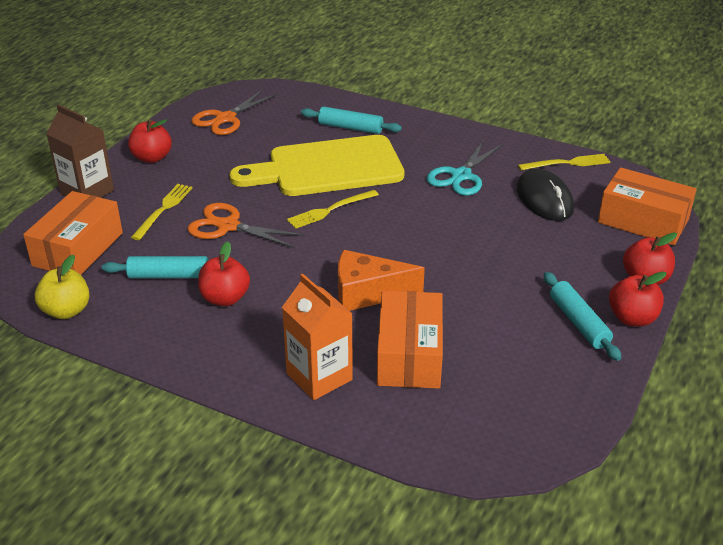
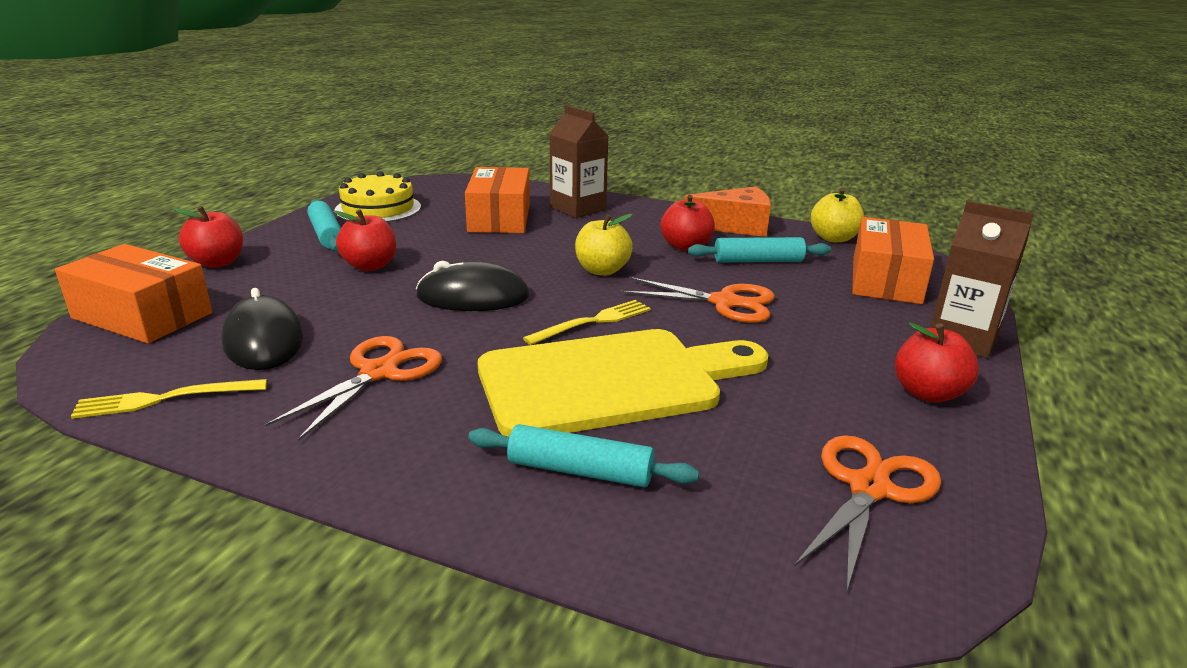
camera: 175 degrees right, 10 degrees down
yellow fork [131,184,192,240] -> none
orange carton [282,273,353,400] -> brown carton [550,105,609,218]
orange cheese [338,250,425,311] -> orange cheese moved to [684,186,771,237]
turquoise scissors [426,140,503,196] -> orange scissors [265,336,442,441]
red apple [609,271,666,326] -> red apple moved to [333,209,396,271]
none -> yellow cake [334,171,421,222]
none -> black mouse [416,261,530,311]
none -> yellow apple [575,214,633,276]

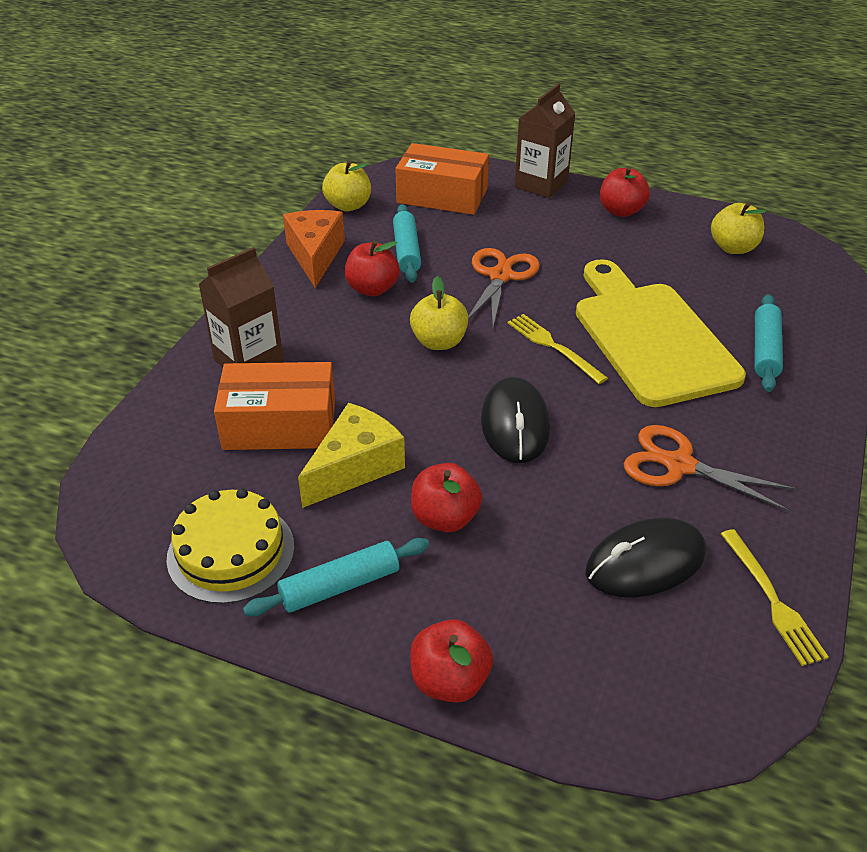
camera: 90 degrees left, 15 degrees up
orange box [55,244,212,344] -> none
orange scissors [794,435,941,593] -> yellow apple [711,202,766,254]
none -> yellow cheese [298,403,405,508]

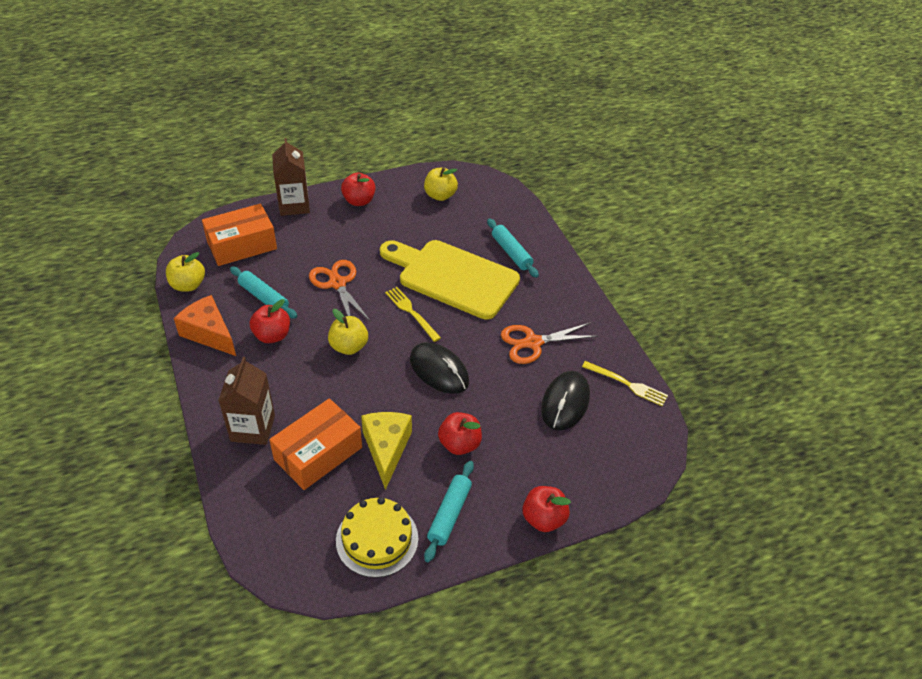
camera: 45 degrees left, 5 degrees up
yellow fork [508,314,608,384] -> yellow fork turned 45 degrees clockwise [385,287,441,342]

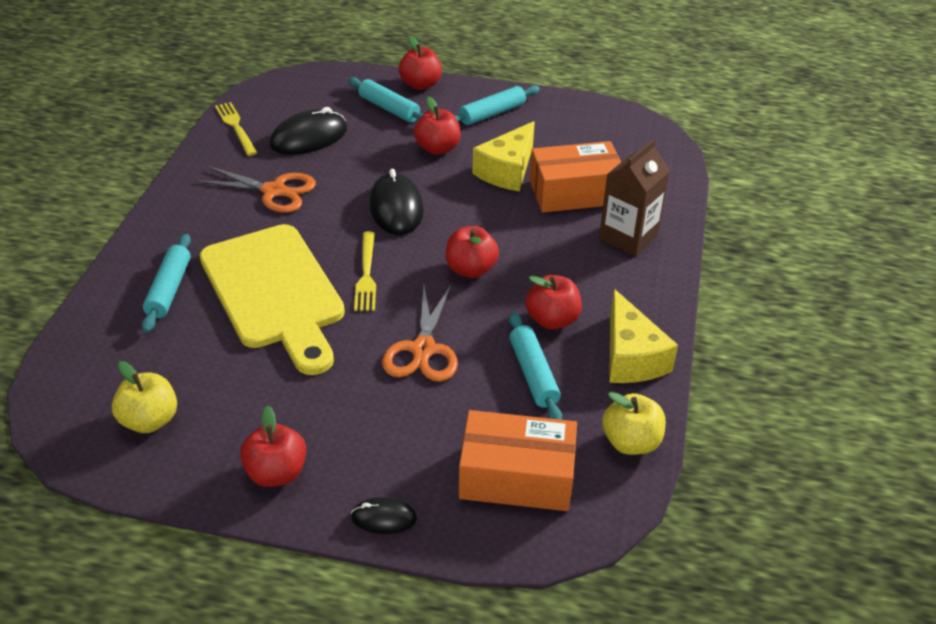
camera: 145 degrees left, 5 degrees down
orange cheese [174,295,236,356] -> yellow cheese [609,289,678,383]
brown carton [272,138,310,216] -> black mouse [351,497,417,534]
yellow apple [328,309,368,355] -> red apple [446,226,499,278]
yellow cake [336,497,418,578] -> none
none -> turquoise rolling pin [348,77,424,122]

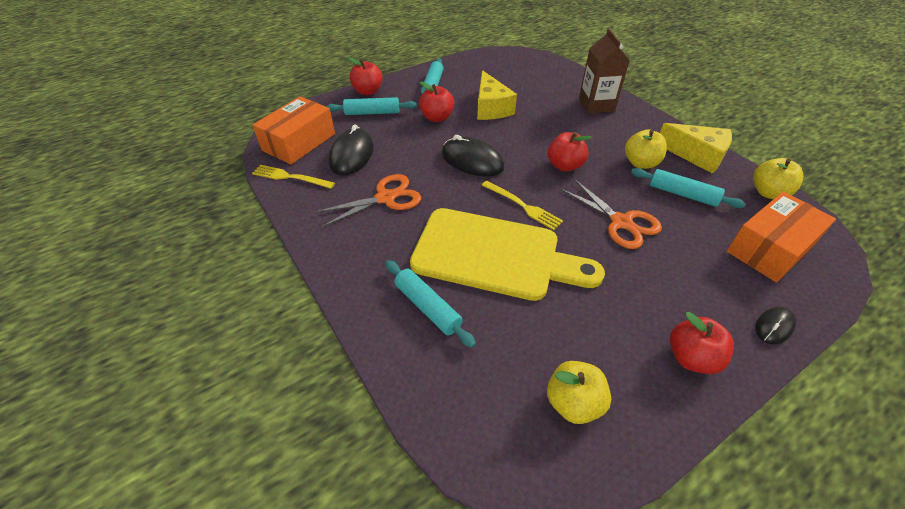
camera: 45 degrees left, 5 degrees up
red apple [525,275,582,330] -> yellow apple [625,129,667,169]
orange box [530,141,621,213] -> orange box moved to [253,96,335,165]

